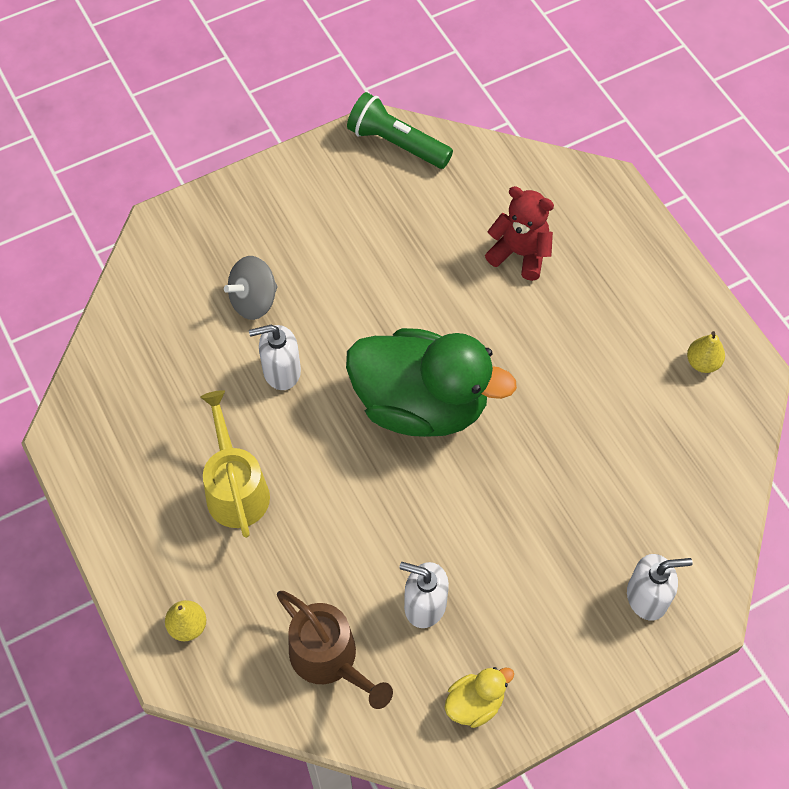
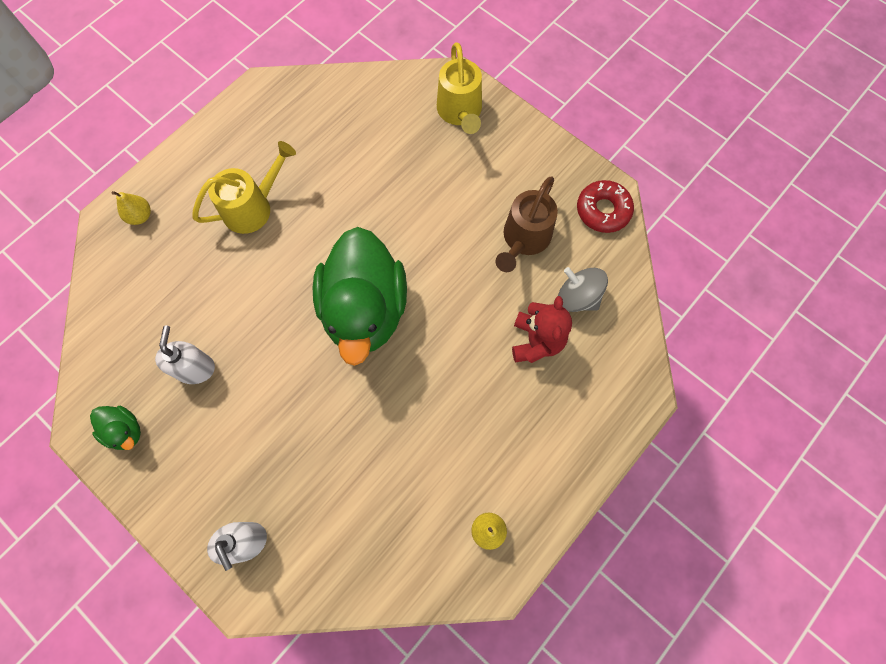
camera: 70 degrees right, 10 degrees up
grey spinning top [224,256,278,320] -> grey spinning top moved to [558,267,608,312]
white soap dispenser [249,325,301,390] -> none
brown watering can [277,591,393,709] -> brown watering can moved to [496,176,558,272]
green flashlight [347,92,453,169] -> red donut [577,180,634,233]
yellow duck [445,667,514,728] -> green duck [90,406,141,450]
none -> yellow watering can [437,42,482,134]

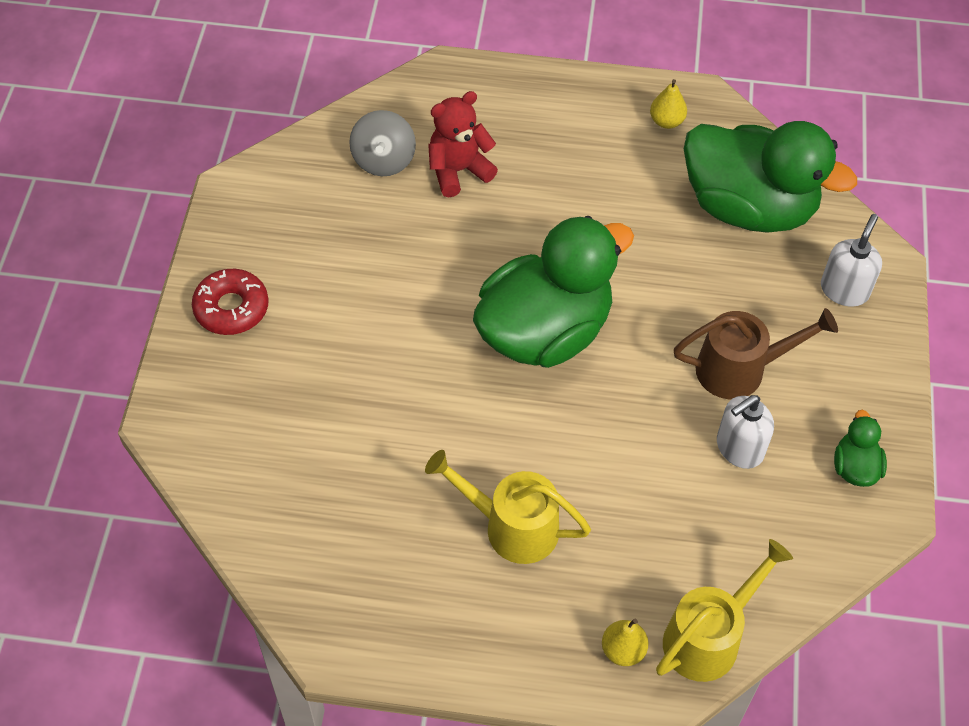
camera: 125 degrees left, 15 degrees down
yellow watering can [437,42,482,134] -> yellow watering can moved to [656,539,793,682]
brown watering can [496,176,558,272] -> brown watering can moved to [673,308,838,399]
red donut [577,180,634,233] -> red donut moved to [192,269,269,335]
none -> green duck [684,121,857,233]

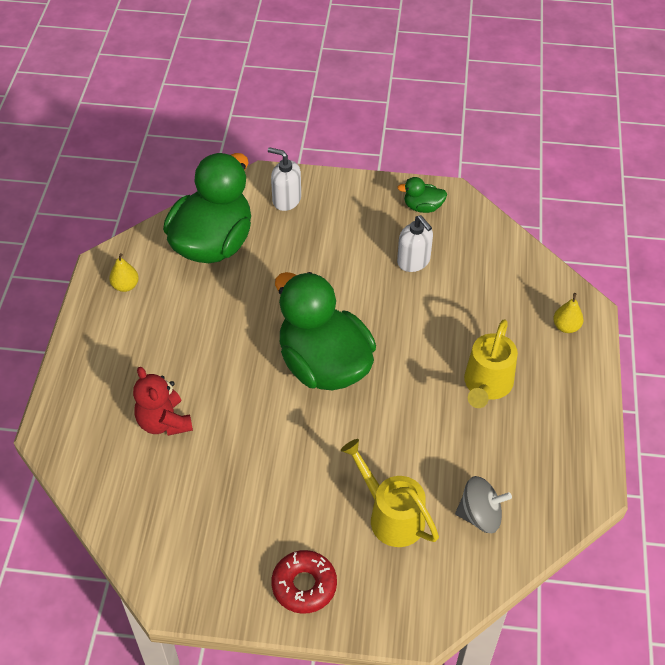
camera: 90 degrees left, 5 degrees down
grey spinning top [349,110,416,176] -> grey spinning top moved to [455,476,512,533]
yellow watering can [656,539,793,682] -> yellow watering can moved to [340,439,439,547]
brown watering can [673,308,838,399] -> none

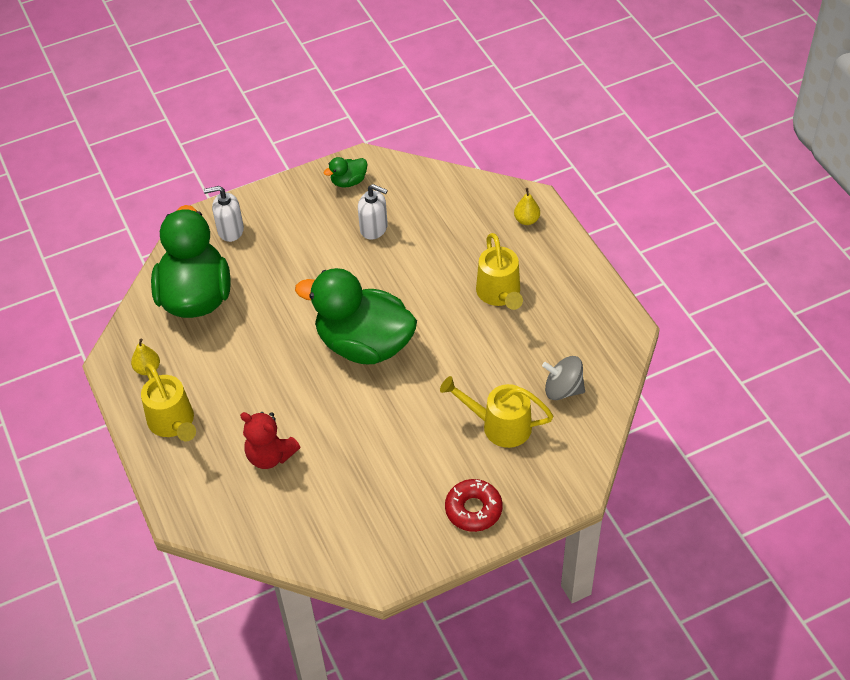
camera: 30 degrees left, 0 degrees up
grey spinning top [455,476,512,533] -> grey spinning top turned 135 degrees counterclockwise [542,356,585,400]
none -> yellow watering can [141,364,196,441]

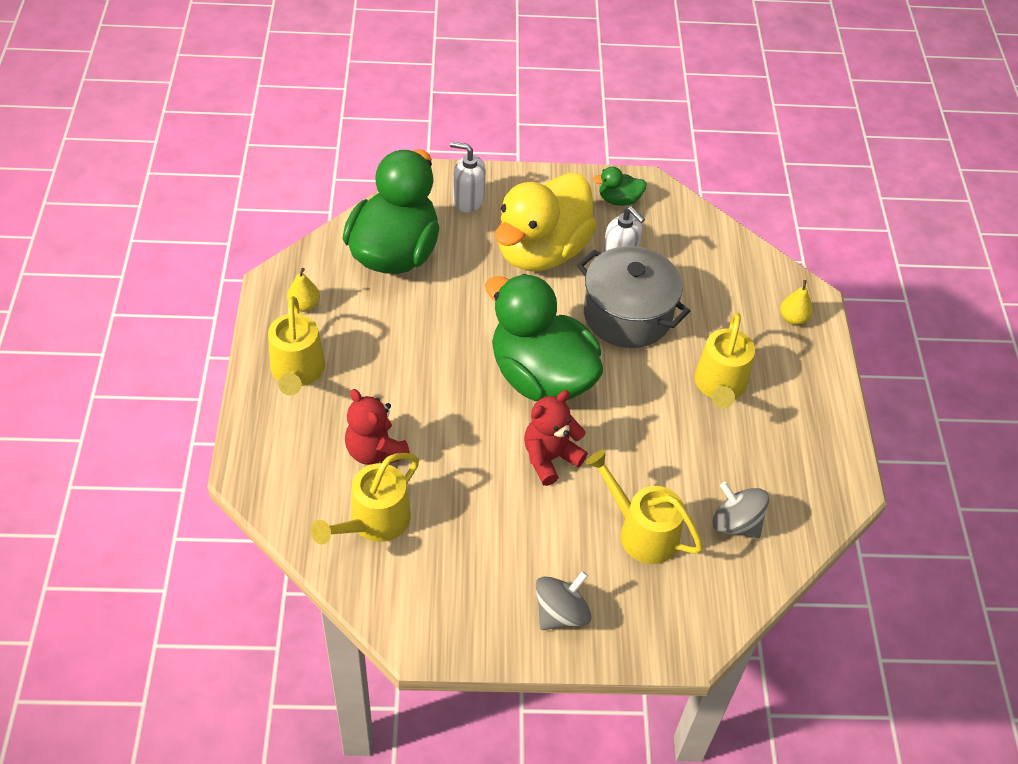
camera: 20 degrees right, 0 degrees up
red donut [445,479,503,532] -> grey spinning top [536,571,592,630]
none -> yellow watering can [311,453,419,544]
none -> yellow duck [495,173,597,271]
none -> red teddy bear [524,390,588,486]
none -> grey pot [577,246,690,348]

